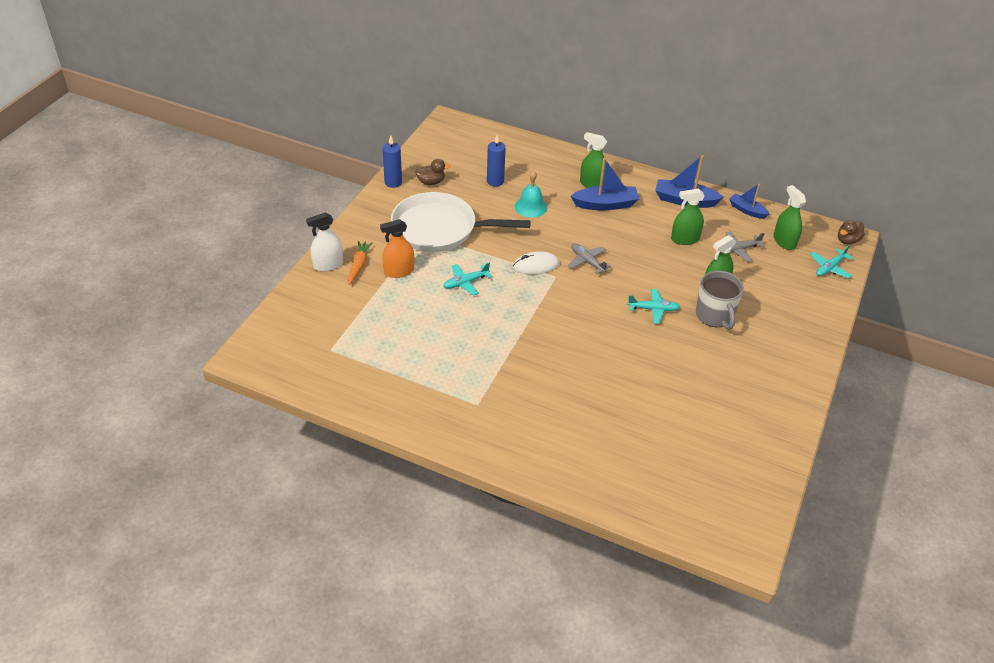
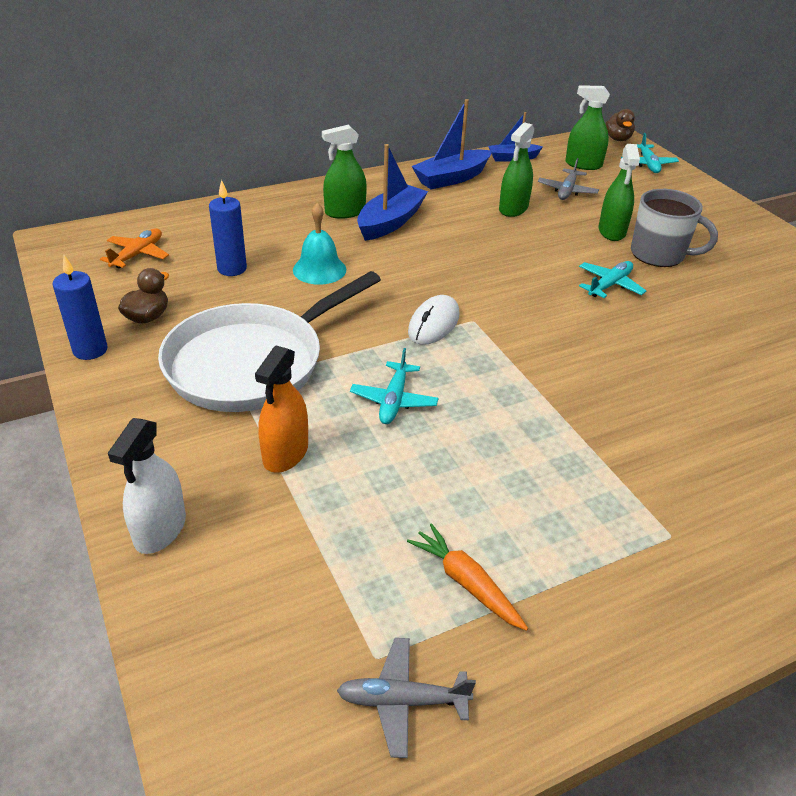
camera: 50 degrees left, 5 degrees down
orange carrot [348,240,373,285] -> orange carrot moved to [407,523,528,631]
grey plane [568,243,611,274] -> grey plane moved to [337,638,476,758]
none -> orange plane [100,229,169,268]

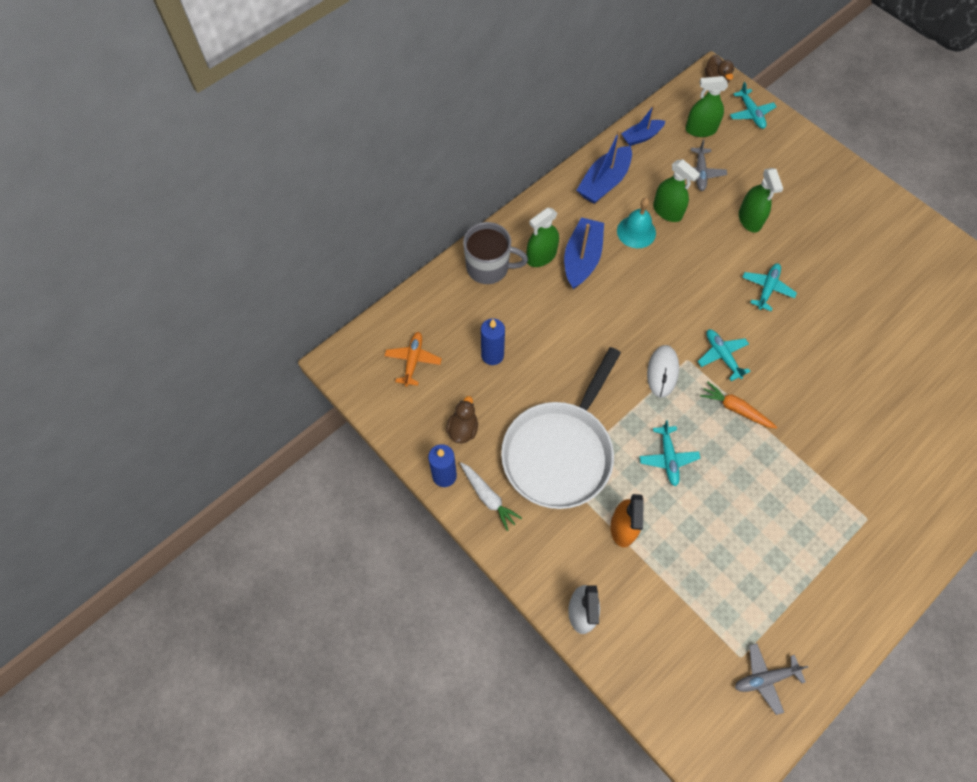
camera: 15 degrees left, 25 degrees up
turquoise bell [293,203,346,285] -> turquoise bell moved to [617,198,656,248]
orange carrot [407,523,528,631] -> orange carrot moved to [700,382,777,429]
green spray bottle [499,122,534,217] -> green spray bottle turned 60 degrees counterclockwise [653,159,700,222]
grey mug [631,189,718,267] -> grey mug moved to [463,222,528,284]
none -> white carrot [460,462,522,531]
none -> turquoise plane [697,329,751,381]

